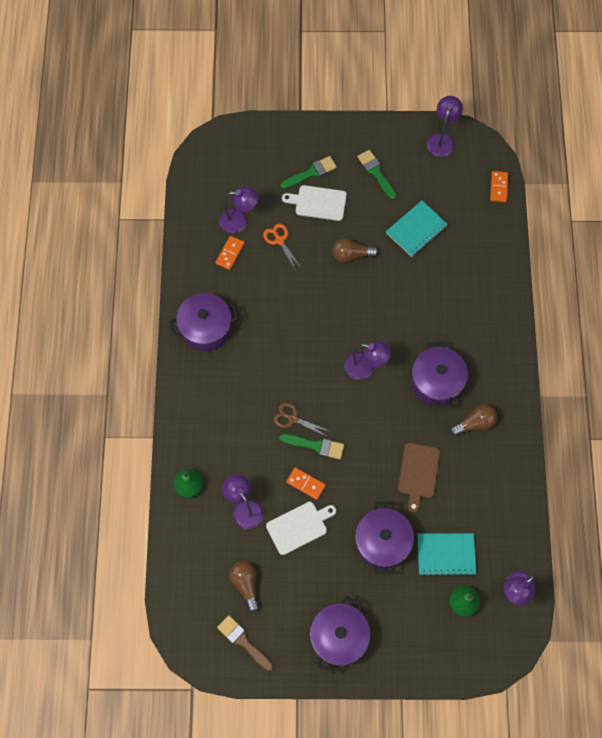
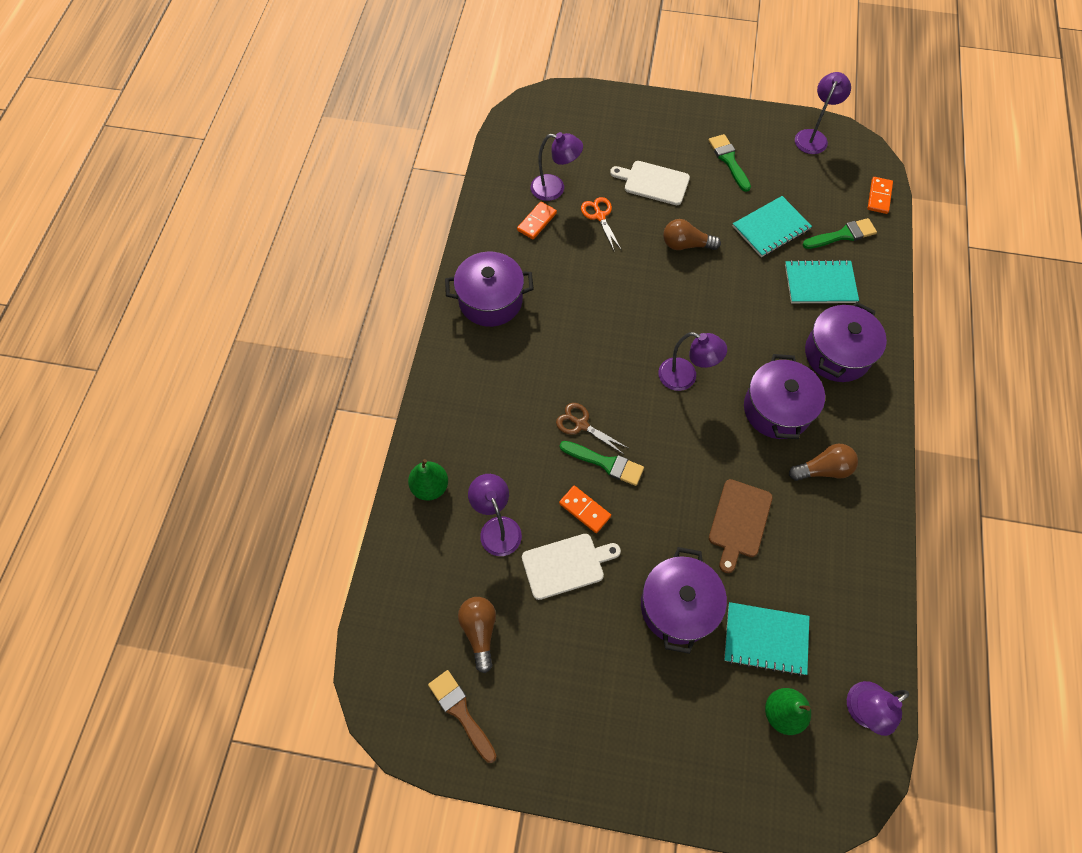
camera: 10 degrees right, 5 degrees down
green brush [281,156,337,189] -> green brush moved to [803,218,877,249]
purple pot [310,596,370,674] -> purple pot moved to [805,302,887,382]
none -> turquoise notebook [785,260,859,303]

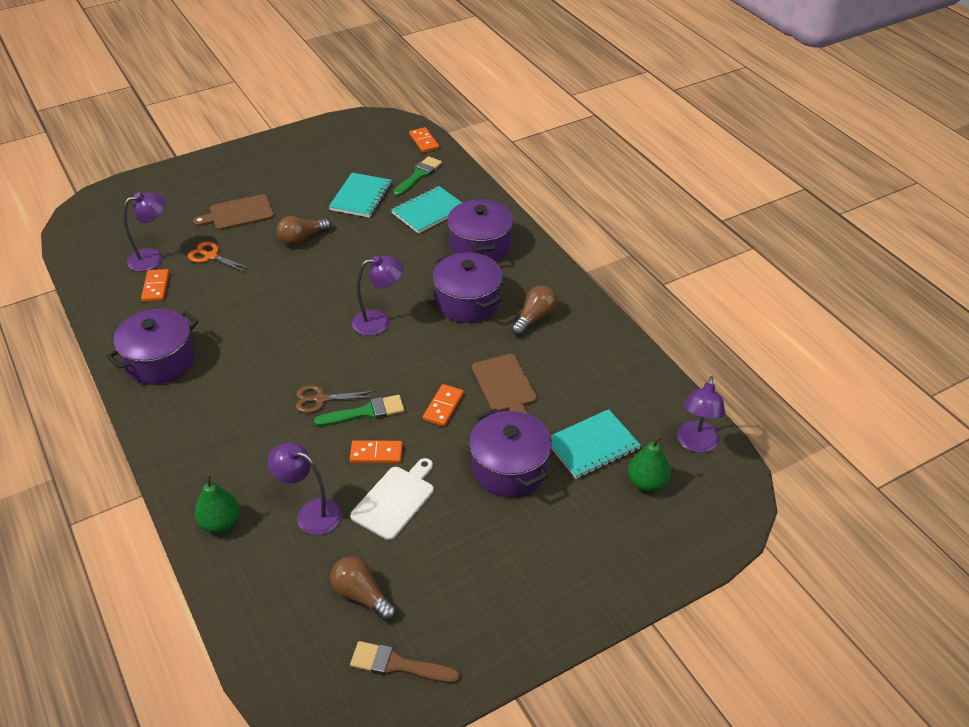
camera: 40 degrees left, 20 degrees down
white cutting board [610,161,690,205] -> brown cutting board [193,194,274,230]
green brush [708,134,751,192] -> none
purple lamp [795,72,851,154] -> none
none -> orange domino [423,384,464,426]

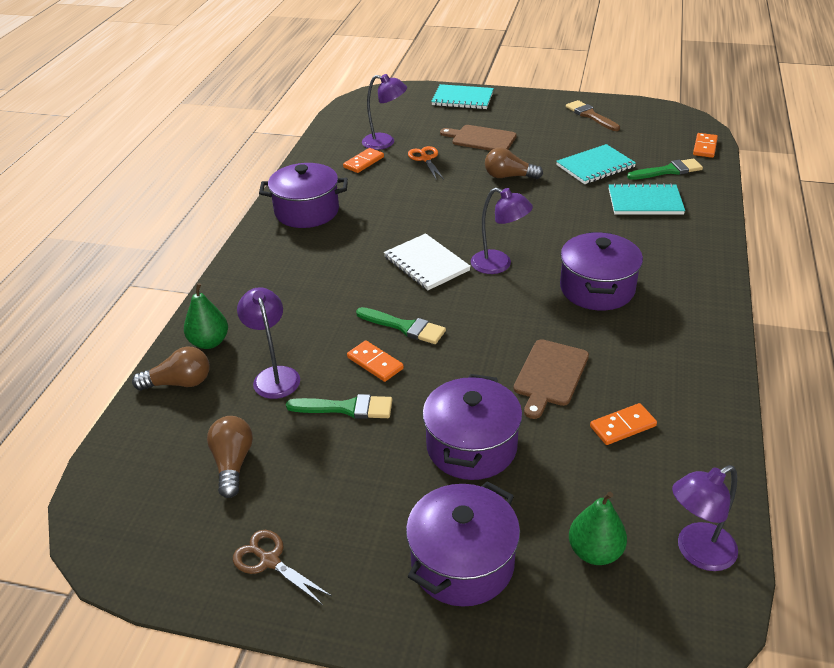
camera: 45 degrees right, 5 degrees down
brown scissors [296,385,375,413] -> brown scissors moved to [233,530,332,605]
white cutting board [350,458,434,540] -> green brush [286,394,392,419]
brown brush [350,641,460,684] -> brown brush moved to [566,100,620,131]
orange domino [423,384,464,426] -> orange domino moved to [590,403,657,445]
purple pot [447,198,514,261] -> purple pot moved to [406,481,520,607]
brown light bulb [511,285,558,336] -> brown light bulb moved to [132,347,209,391]
turquoise notebook [551,409,641,479] -> turquoise notebook moved to [431,84,494,109]
none -> white notebook [384,233,471,290]

